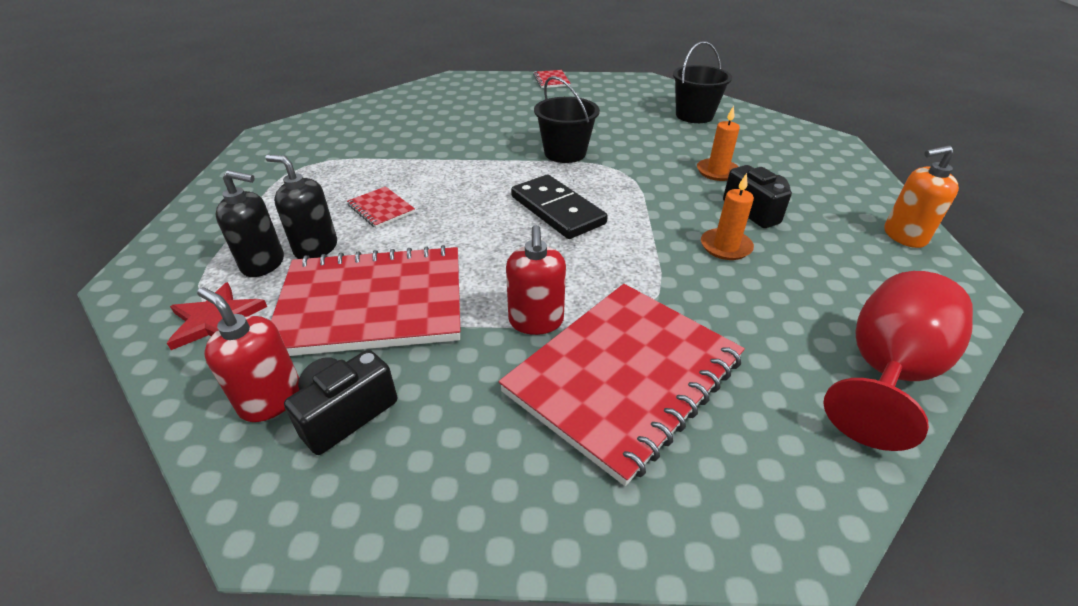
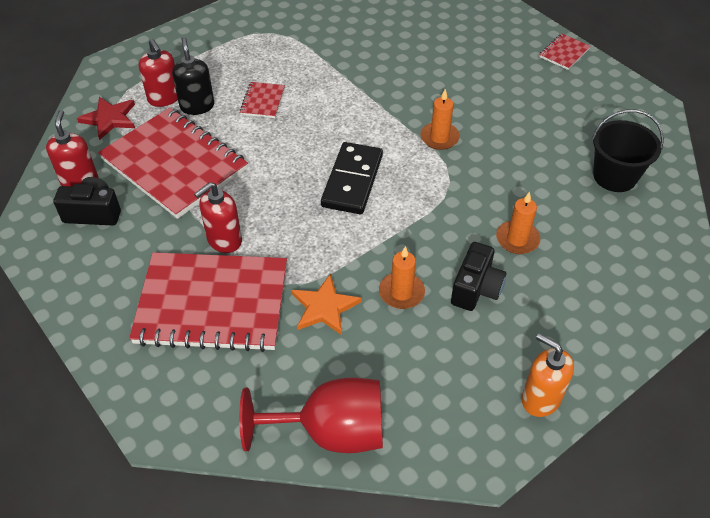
camera: 50 degrees right, 10 degrees up
black soap dispenser [215,170,284,277] -> red soap dispenser [139,39,178,107]
black bucket [534,76,600,163] -> orange candle [420,89,460,150]
none -> orange star [291,274,362,335]

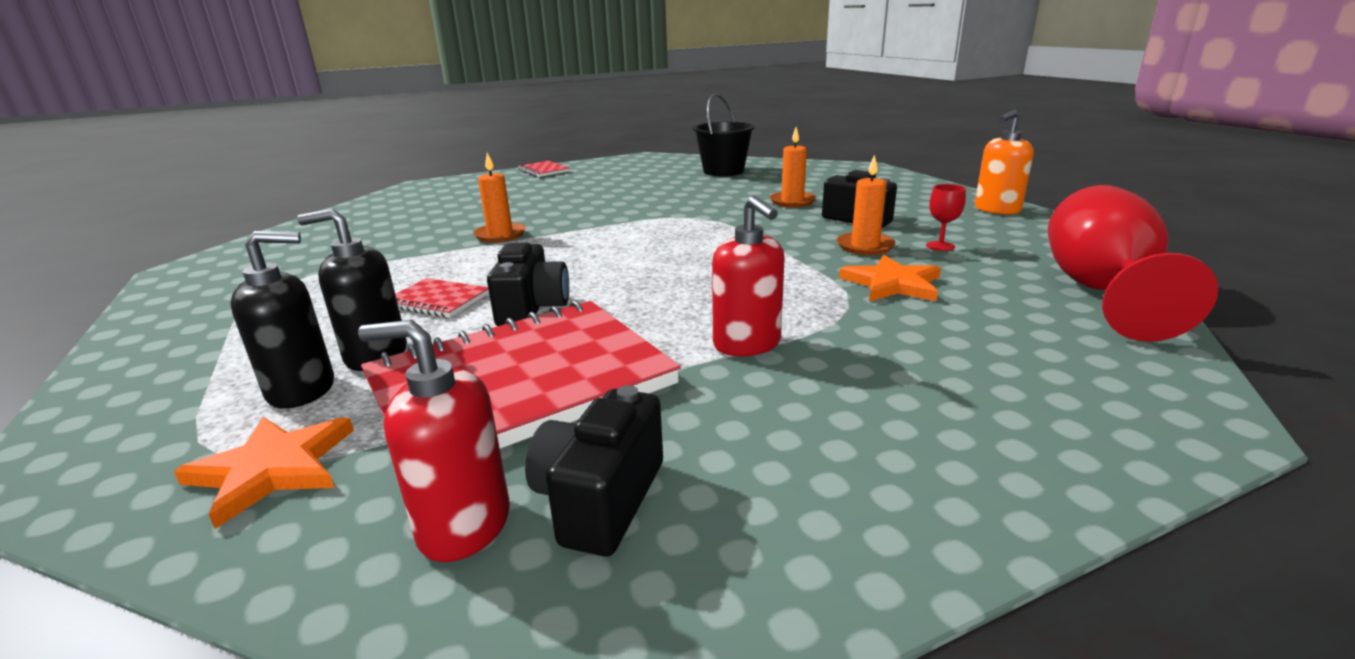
camera: 75 degrees left, 25 degrees down
red star [77,97,135,140] -> orange star [174,417,354,529]
red notebook [129,252,287,352] -> none
red soap dispenser [139,39,178,107] -> black soap dispenser [231,231,334,409]
black domino [321,142,383,214] -> none
orange candle [420,89,460,150] -> orange candle moved to [473,153,526,243]
none -> black camera [487,243,569,326]
none -> red goblet [926,184,966,251]

